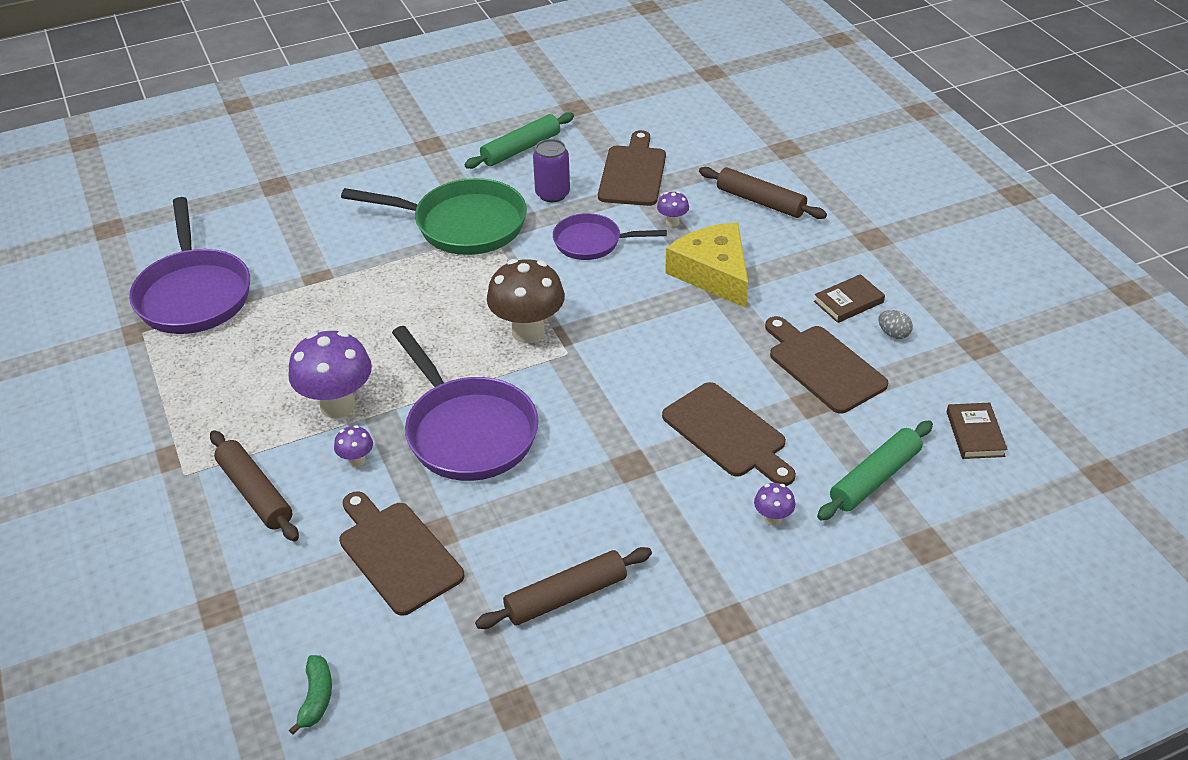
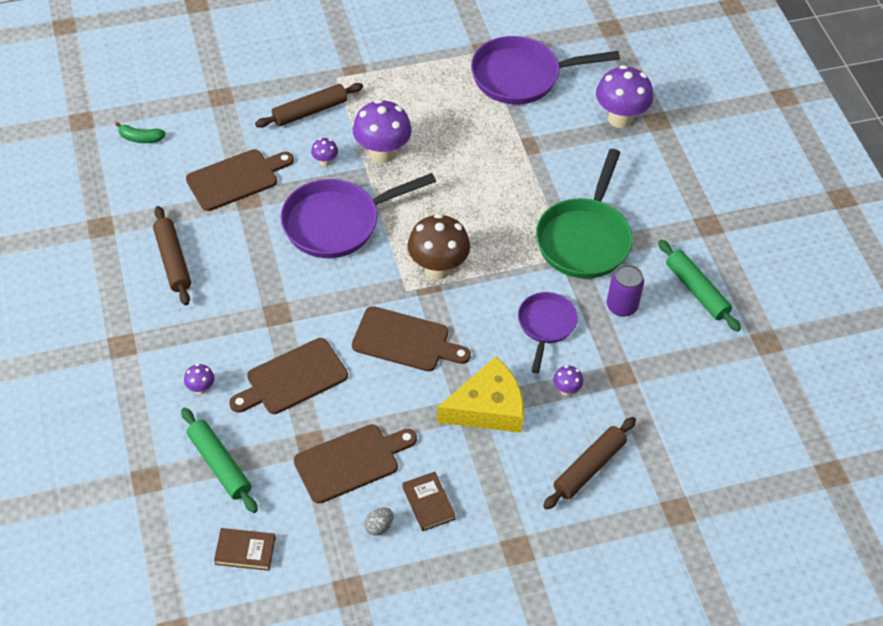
camera: 95 degrees right, 10 degrees up
brown cutting board [598,130,666,206] -> brown cutting board moved to [352,306,471,371]
none -> purple mushroom [596,65,653,128]

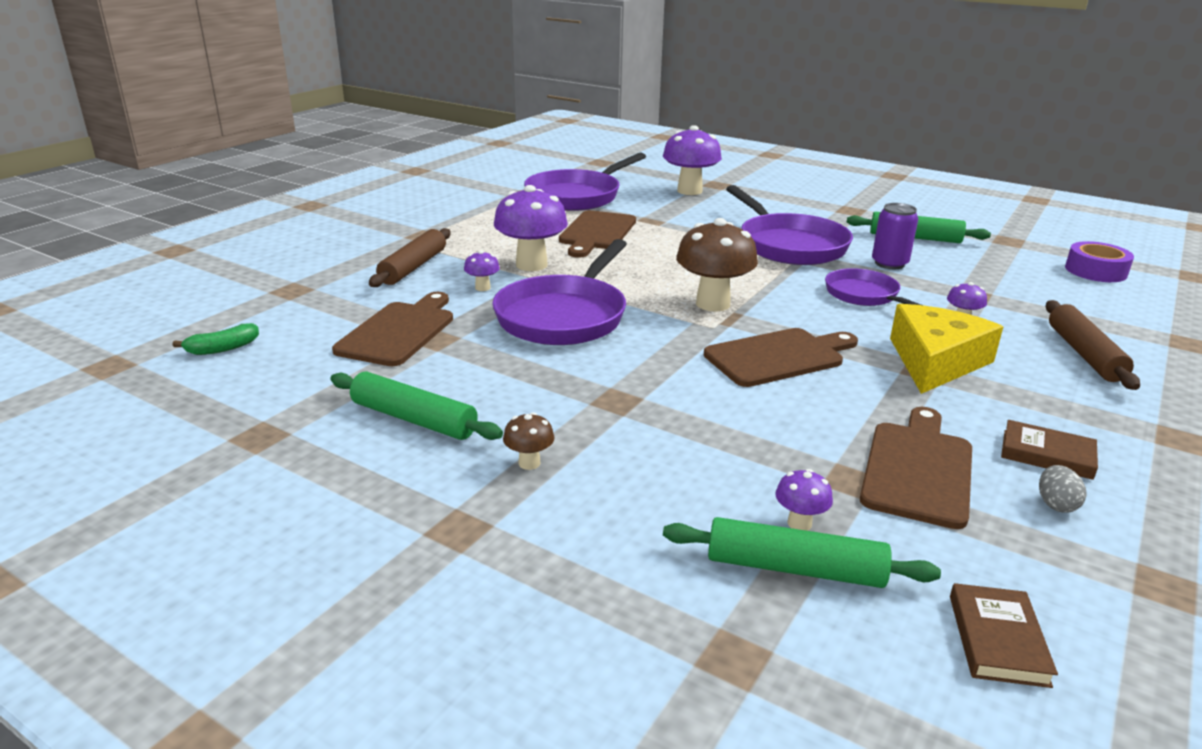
camera: 40 degrees left, 25 degrees down
brown rolling pin [153,206,191,305] -> green rolling pin [330,372,503,440]
purple mushroom [184,364,215,394] -> purple mushroom moved to [775,469,833,531]
brown book [214,528,276,571] -> brown book turned 45 degrees counterclockwise [950,583,1058,688]
brown cutting board [229,338,348,414] -> brown cutting board moved to [559,210,636,258]
green pan [536,149,633,279] -> purple pan [726,185,853,265]
none -> brown mushroom [503,412,554,470]
none -> purple tape [1065,241,1134,282]

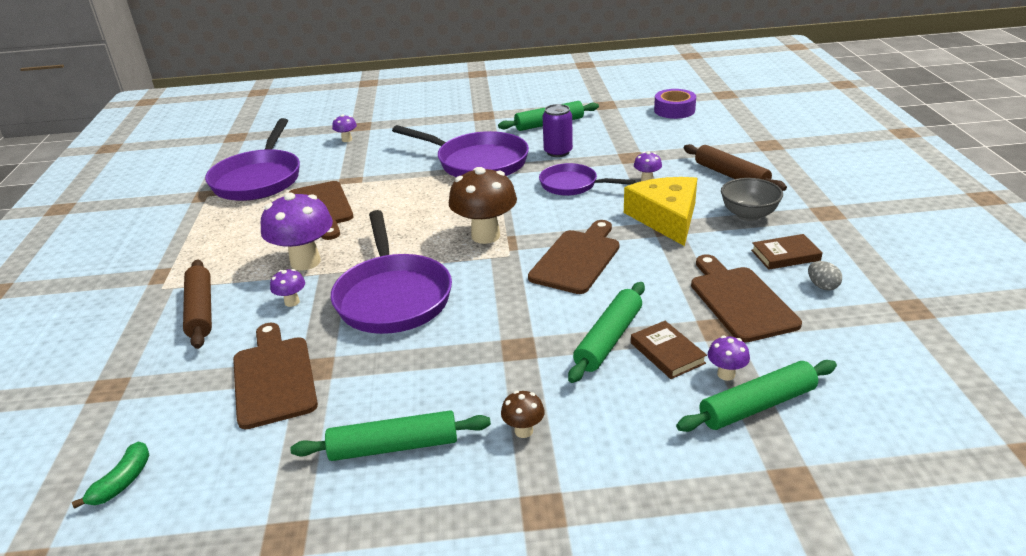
camera: 35 degrees left, 5 degrees up
purple mushroom [663,125,722,195] -> purple mushroom [332,114,357,142], size x0.46
brown book [950,583,1058,688] -> brown book moved to [631,321,707,379]
none -> green rolling pin [568,282,645,383]
none -> grey bowl [721,178,783,221]

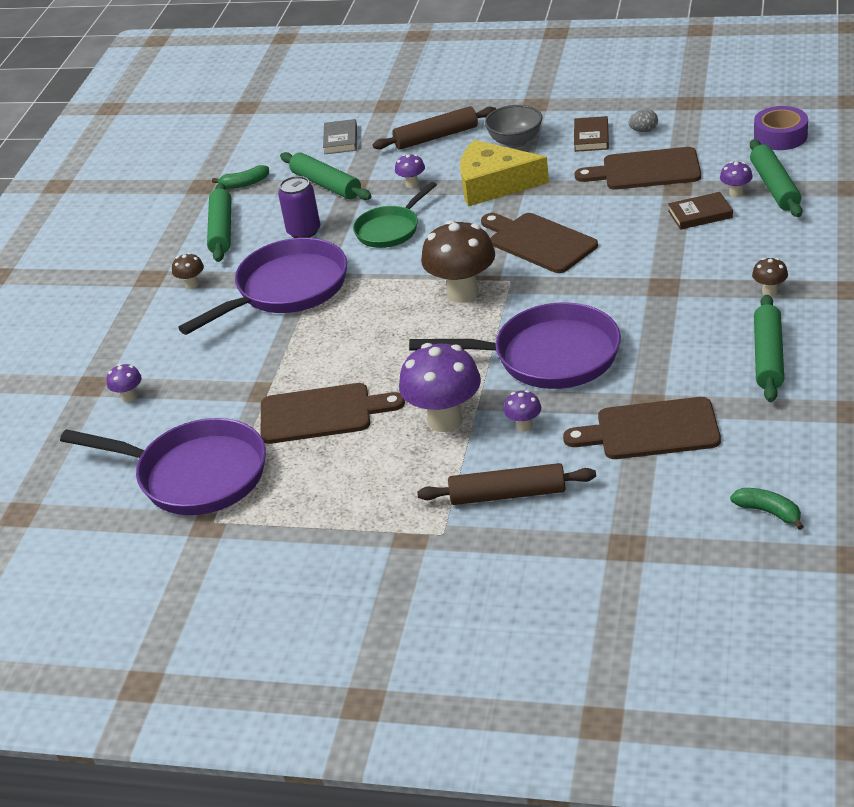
camera: 70 degrees left, 5 degrees up
purple pan [539,163,635,196] -> green pan [353,182,437,248]
green rolling pin [568,282,645,383] -> green rolling pin moved to [280,152,372,200]
purple tape [654,89,696,119] -> purple tape moved to [754,106,808,150]
none -> brown mushroom [172,253,204,289]
none -> green banana [212,165,269,189]
none -> grey book [323,119,357,154]

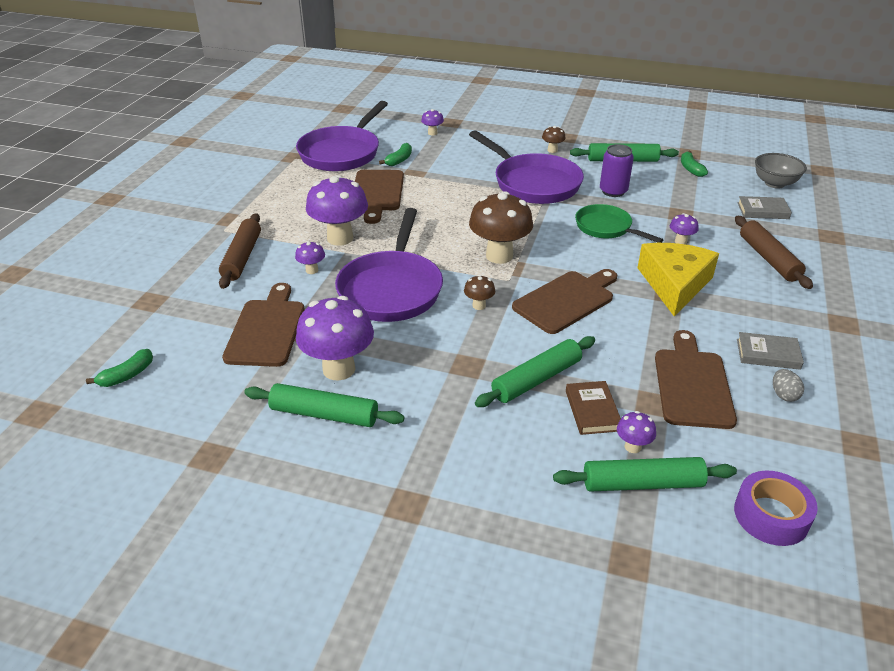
camera: 90 degrees right, 0 degrees up
green rolling pin [280,152,372,200] -> green rolling pin moved to [475,336,595,407]
grey bowl [485,105,542,148] -> grey bowl moved to [755,153,807,189]
brown book [574,116,609,152] -> grey book [737,332,804,370]
brown mushroom [752,258,788,296] -> brown mushroom moved to [464,275,495,310]
none -> purple mushroom [296,296,374,381]
none -> green banana [379,143,412,166]

